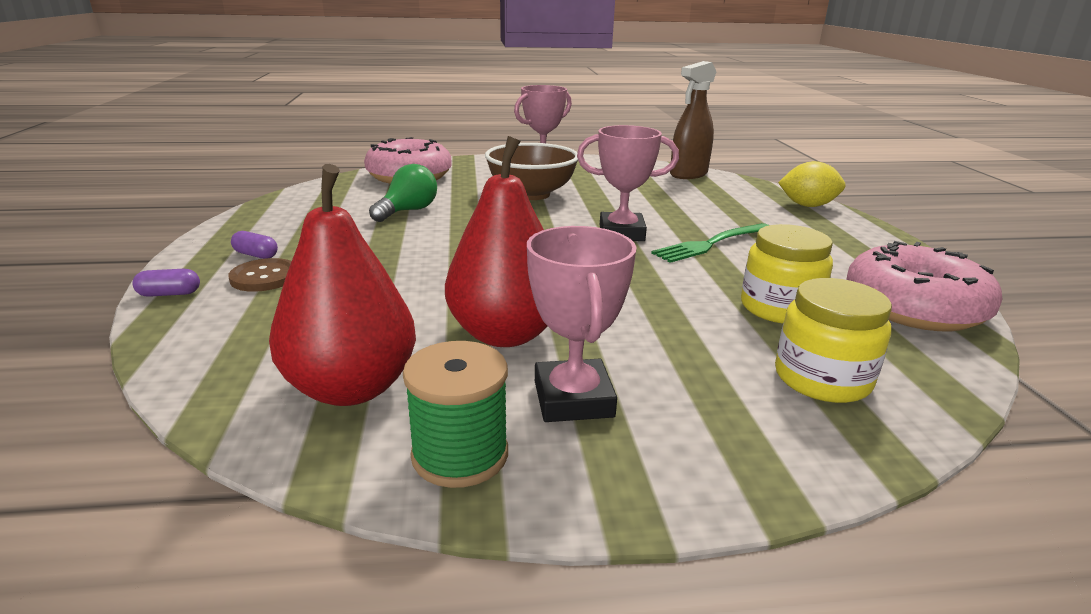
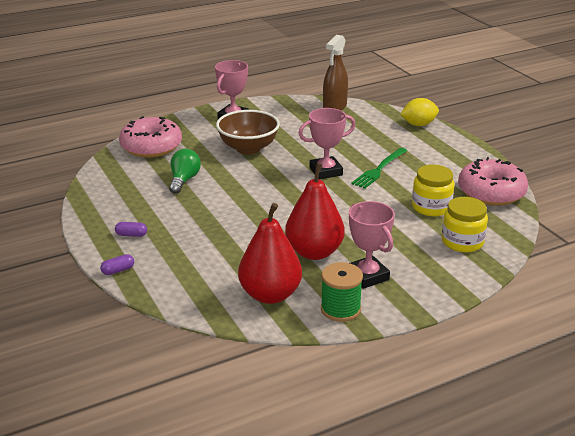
camera: 20 degrees left, 5 degrees up
brown button [228,258,292,292] -> none

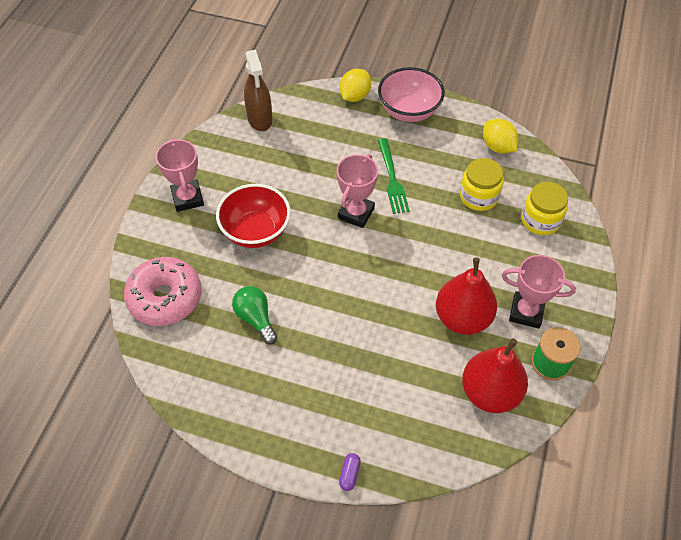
camera: 45 degrees left, 25 degrees up
purple capsule [115,222,147,237] -> none
brown bowl [216,110,280,154] -> red bowl [216,184,291,248]
pink donut [458,157,528,206] -> yellow lemon [483,119,518,153]
none -> pink bowl [378,67,445,122]

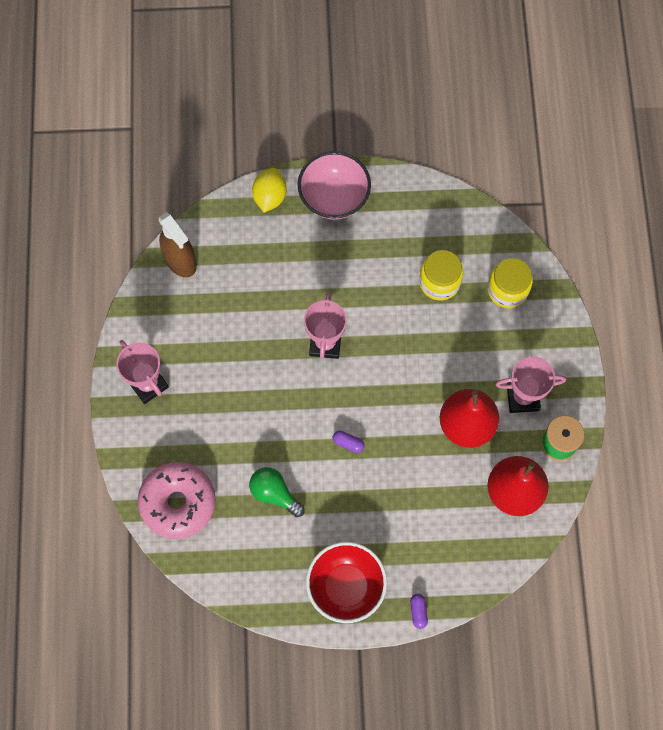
camera: 20 degrees left, 15 degrees up
red bowl [216,184,291,248] -> red bowl moved to [306,542,387,623]
green fork [378,138,410,214] -> none
yellow lemon [483,119,518,153] -> none
none -> purple capsule [333,431,364,453]

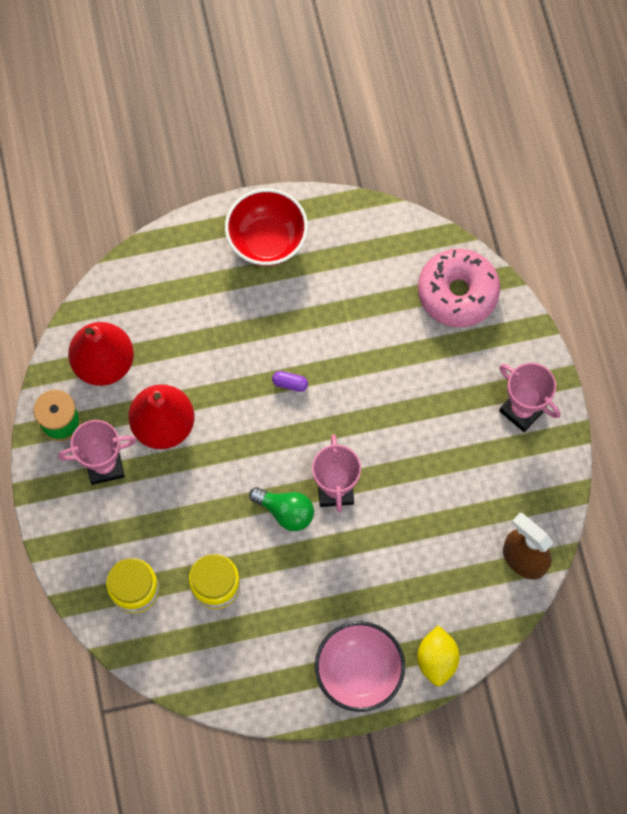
camera: 170 degrees right, 0 degrees up
green light bulb [249,467,305,517] -> green light bulb moved to [249,487,314,531]
purple capsule [410,594,428,629] -> none

